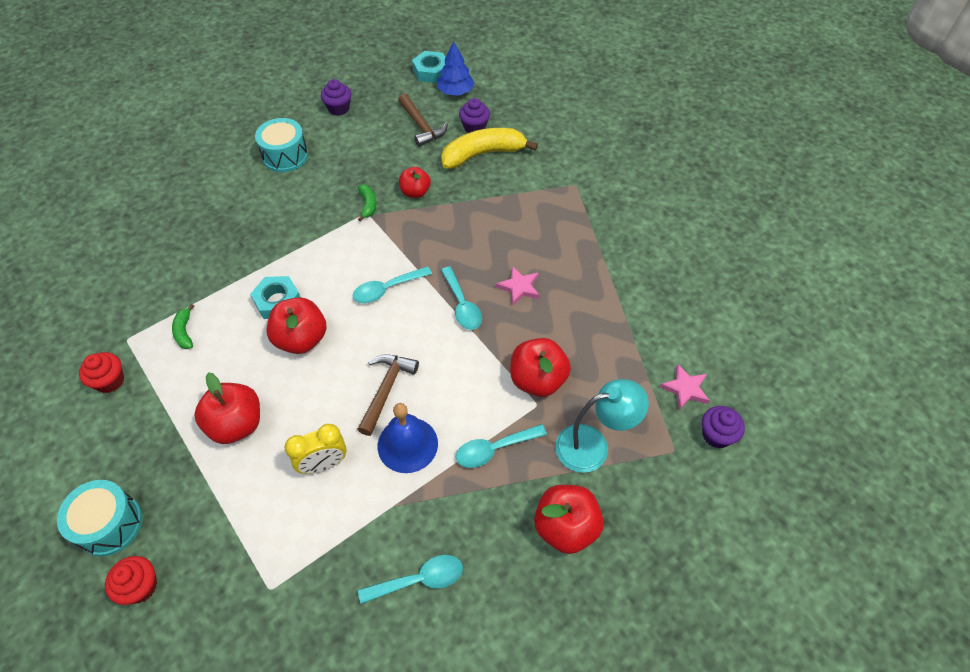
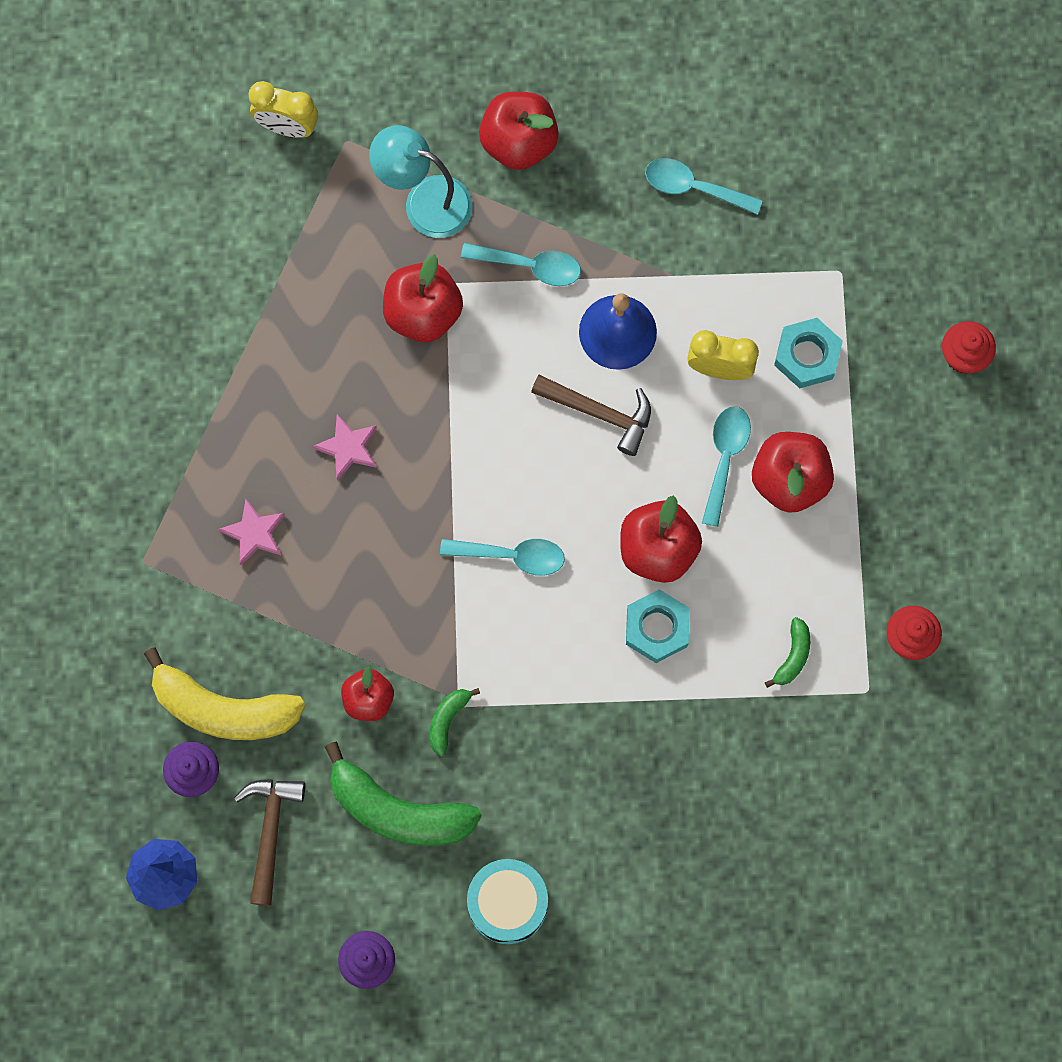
camera: 145 degrees left, 20 degrees up
turquoise drum [57,480,143,556] -> none
brown hammer [357,354,419,436] -> brown hammer turned 120 degrees counterclockwise [531,375,651,456]
turquoise nut [412,51,446,83] -> turquoise nut moved to [774,318,843,388]
turquoise spoon [441,266,482,330] -> turquoise spoon moved to [702,407,751,527]
pink star [660,364,710,410] -> pink star moved to [219,499,285,565]
purple cupcake [702,406,745,449] -> yellow clock [249,81,318,138]
none -> green banana [325,742,482,846]

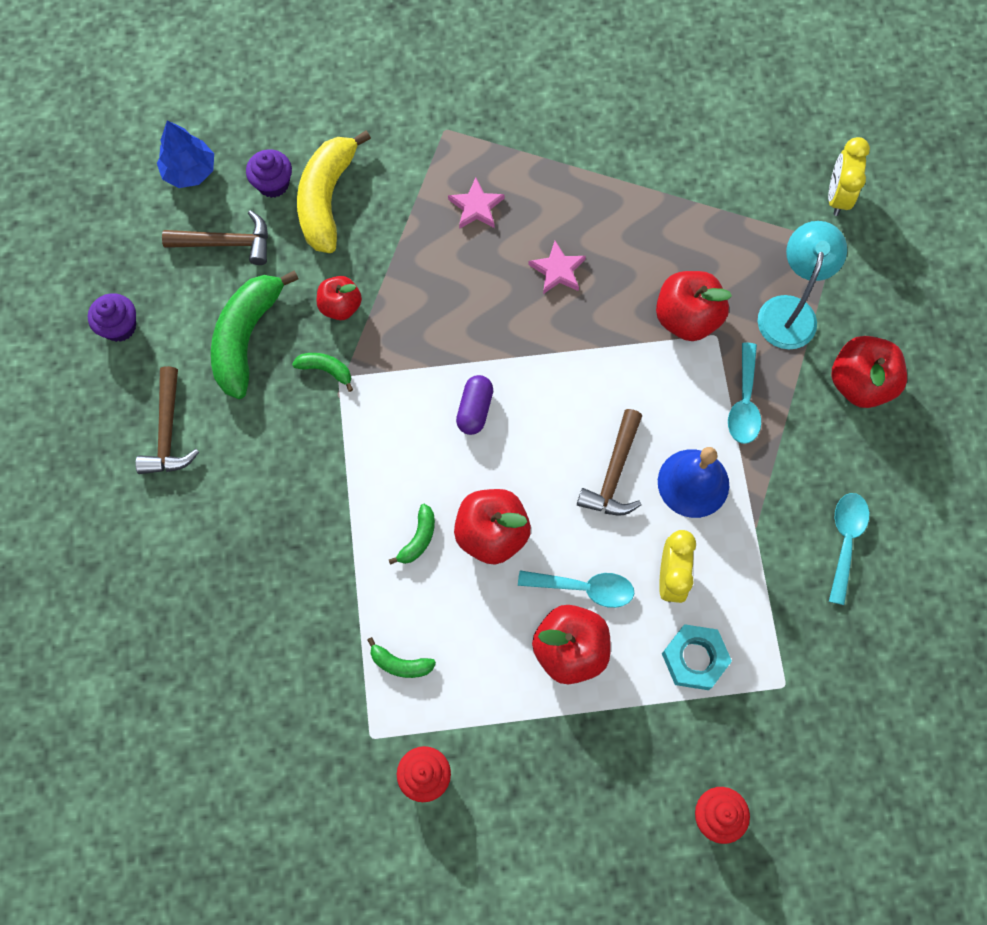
camera: 85 degrees right, 5 degrees down
turquoise spoon [440,539,565,576] -> purple capsule [456,375,493,435]
turquoise drum [467,859,548,944] -> brown hammer [135,366,199,474]
turquoise nut [626,589,690,663] -> green banana [389,504,435,565]

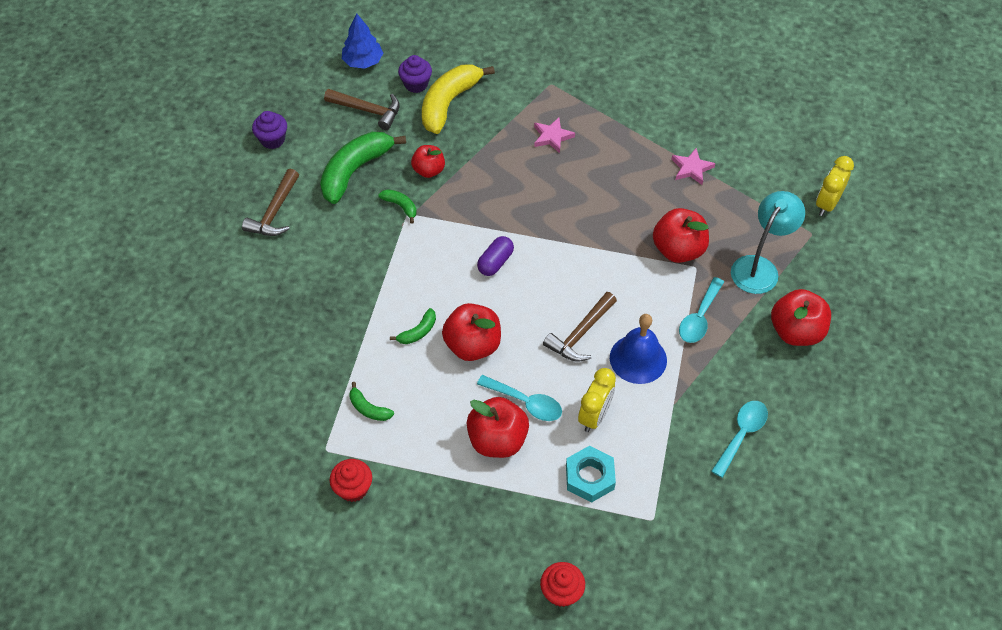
camera: 20 degrees right, 15 degrees down
pink star [528,241,586,294] -> pink star moved to [671,148,715,185]

